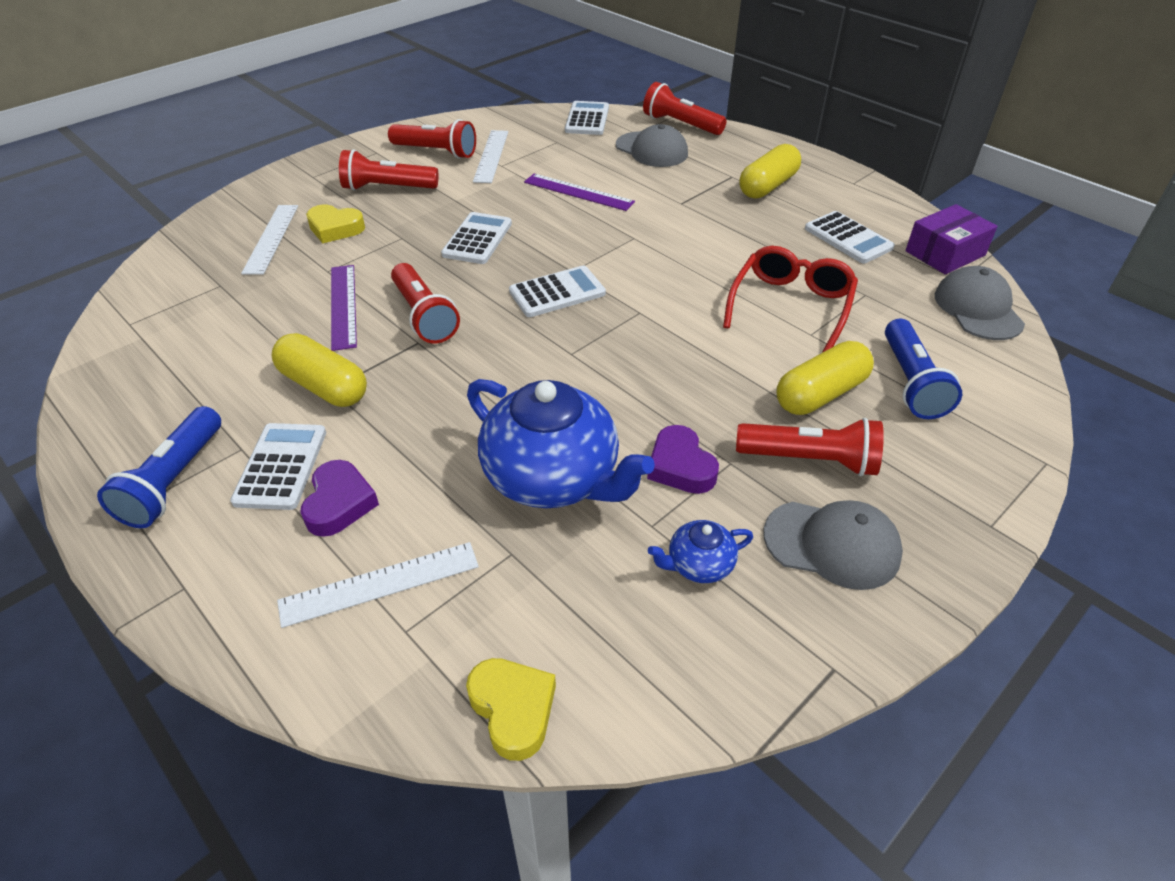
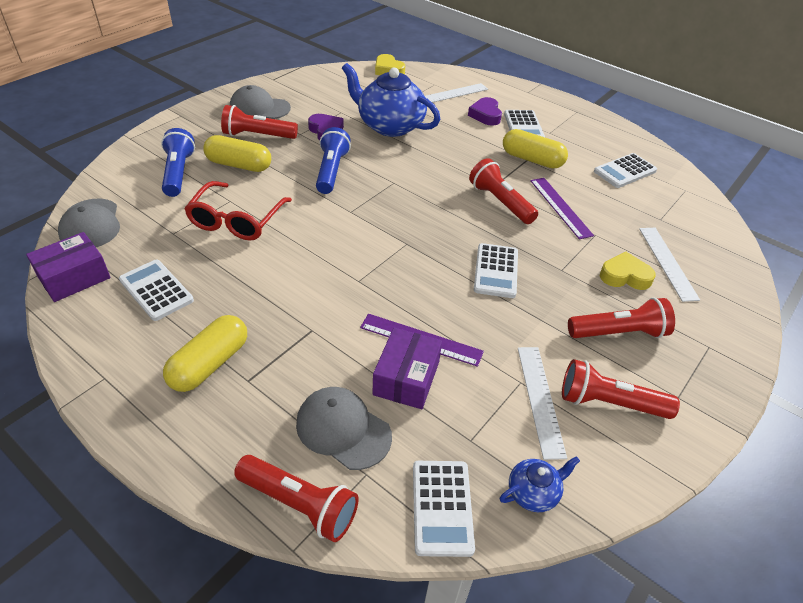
camera: 170 degrees right, 0 degrees up
blue flashlight [97,406,221,528] -> blue flashlight moved to [316,127,351,194]
white calculator [509,266,606,317] -> white calculator moved to [594,153,657,188]
blue teapot [648,520,753,583] -> blue teapot moved to [500,456,580,512]
yellow capsule [777,341,874,415] -> yellow capsule turned 60 degrees clockwise [203,135,271,172]
none -> purple box [372,328,442,409]

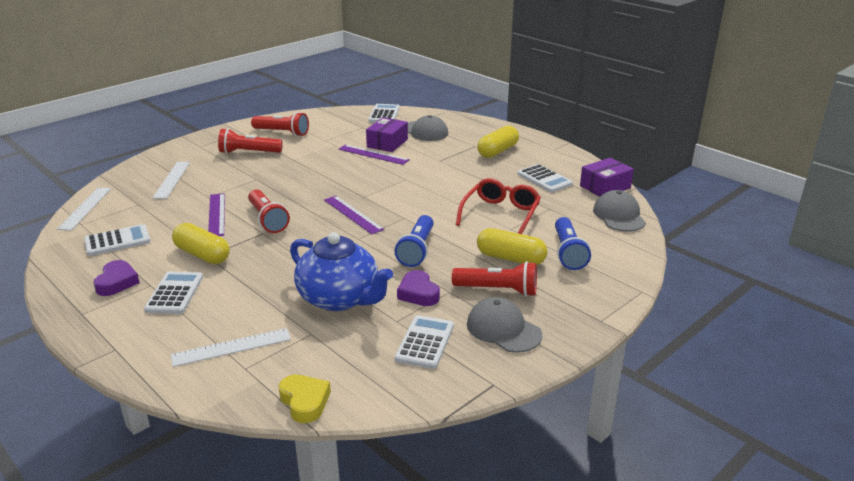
camera: 170 degrees left, 15 degrees down
grey cap [230,85,291,119] -> grey cap turned 150 degrees counterclockwise [467,297,542,353]
red flashlight [234,455,359,542] -> none
purple heart [468,97,502,126] -> purple heart moved to [93,260,140,296]
white calculator [474,243,518,298] -> white calculator moved to [395,315,454,369]
blue teapot [500,456,580,512] -> none
white ruler [518,347,567,460] -> white ruler moved to [57,188,111,230]
yellow heart [600,251,656,290] -> none
none -> purple ruler [324,196,384,234]

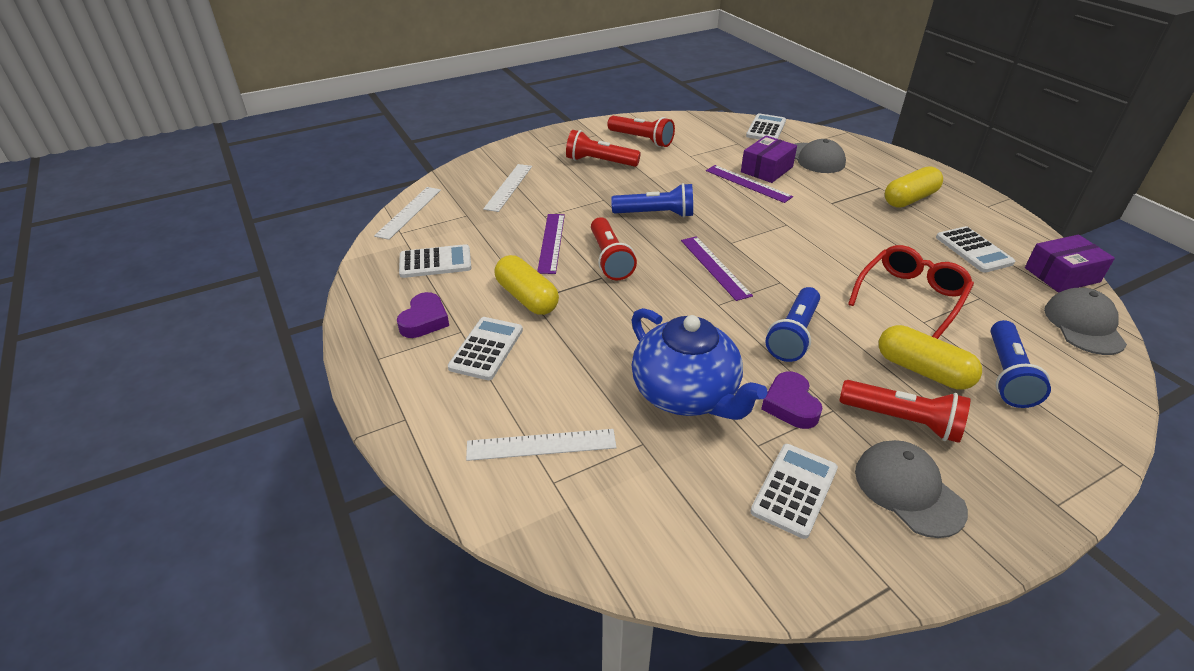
camera: 15 degrees right, 10 degrees up
yellow heart [279,375,331,423] -> none
none -> blue flashlight [611,183,693,218]

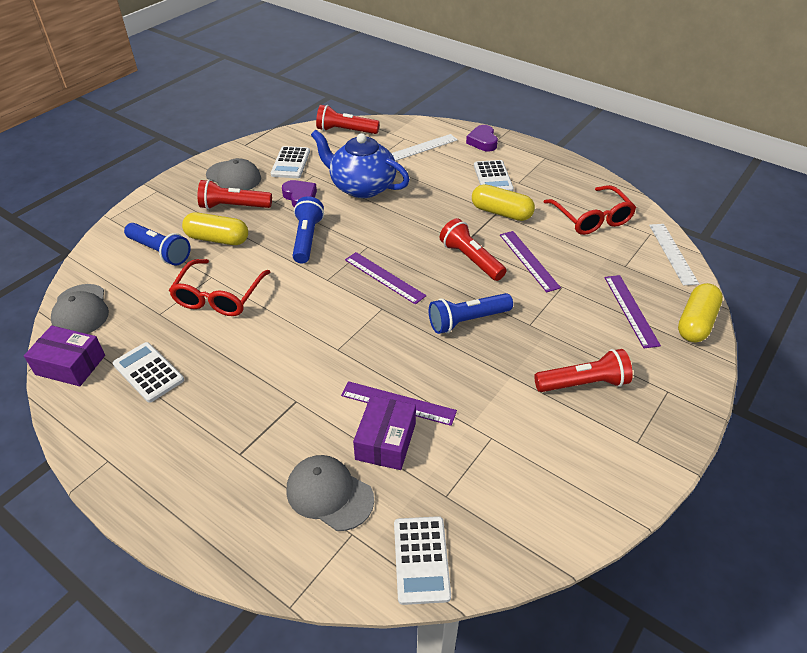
camera: 155 degrees right, 5 degrees up
purple heart [397,292,449,338] -> purple heart moved to [466,125,498,152]
white calculator [399,244,472,278] -> red glasses [544,185,636,235]
white ruler [483,164,532,212] -> purple ruler [604,275,661,348]
red flashlight [607,116,675,147] -> red flashlight moved to [316,105,380,134]
yellow capsule [885,166,943,208] -> yellow capsule moved to [678,283,723,342]
blue flashlight [991,320,1051,408] -> blue flashlight turned 135 degrees clockwise [124,223,191,265]
purple box [1025,235,1115,292] -> purple box turned 60 degrees clockwise [24,325,105,386]

